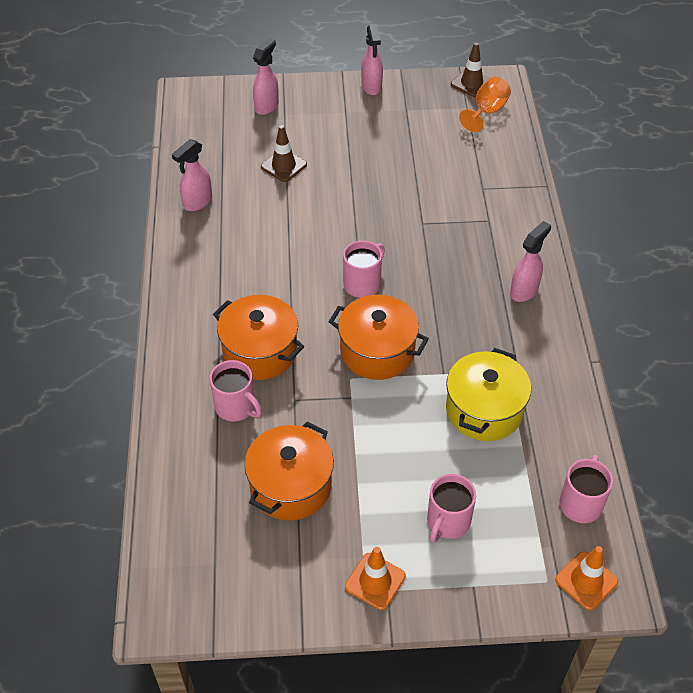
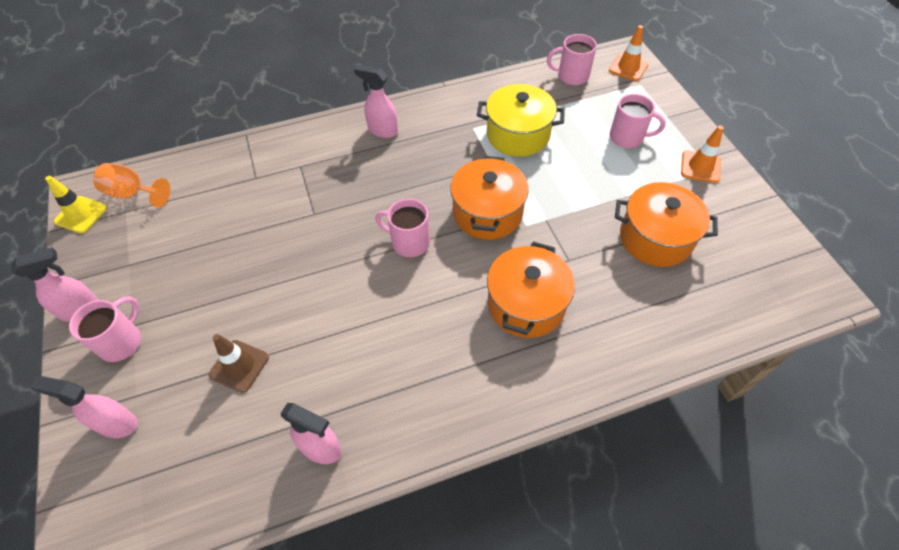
camera: 105 degrees left, 5 degrees up
pink mug [210,360,262,422] -> pink mug moved to [69,296,141,362]
brown traffic cone [451,42,490,97] -> yellow traffic cone [45,176,107,234]

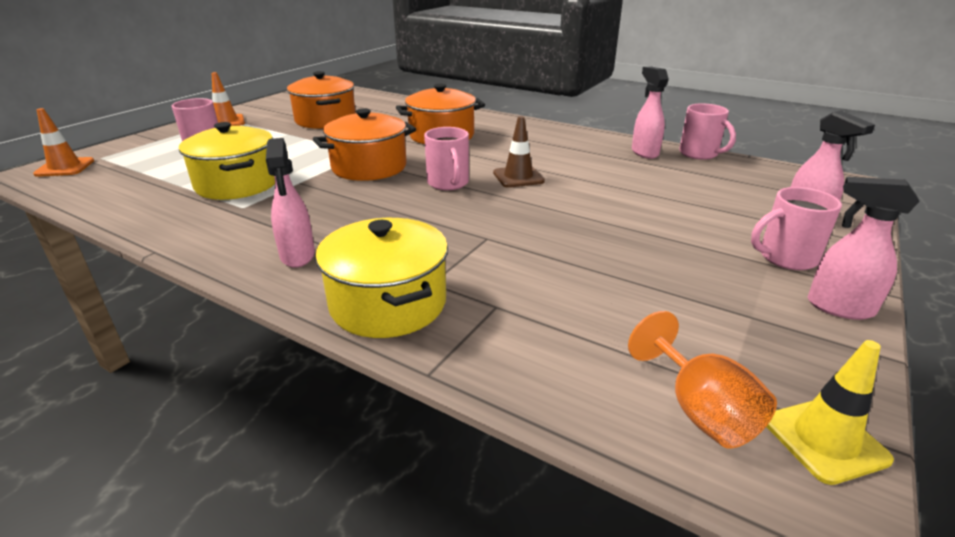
camera: 130 degrees left, 25 degrees down
brown traffic cone [209,334,269,393] -> brown traffic cone moved to [493,116,545,188]
pink mug [547,34,597,85] -> pink mug moved to [679,103,736,160]
none -> yellow pot [315,218,448,338]

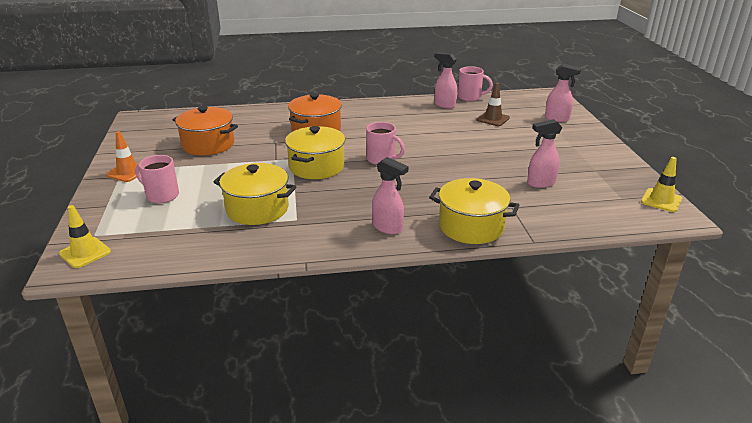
camera: 40 degrees left, 0 degrees up
orange traffic cone [33,108,94,177] -> yellow traffic cone [59,205,111,268]
orange pot [313,108,416,181] -> yellow pot [285,126,345,179]
brown traffic cone [493,116,545,188] -> brown traffic cone moved to [477,83,510,126]
orange goblet [628,311,777,449] -> none
pink mug [751,187,842,270] -> none
pink spray bottle [808,177,920,320] -> pink spray bottle moved to [527,119,562,188]

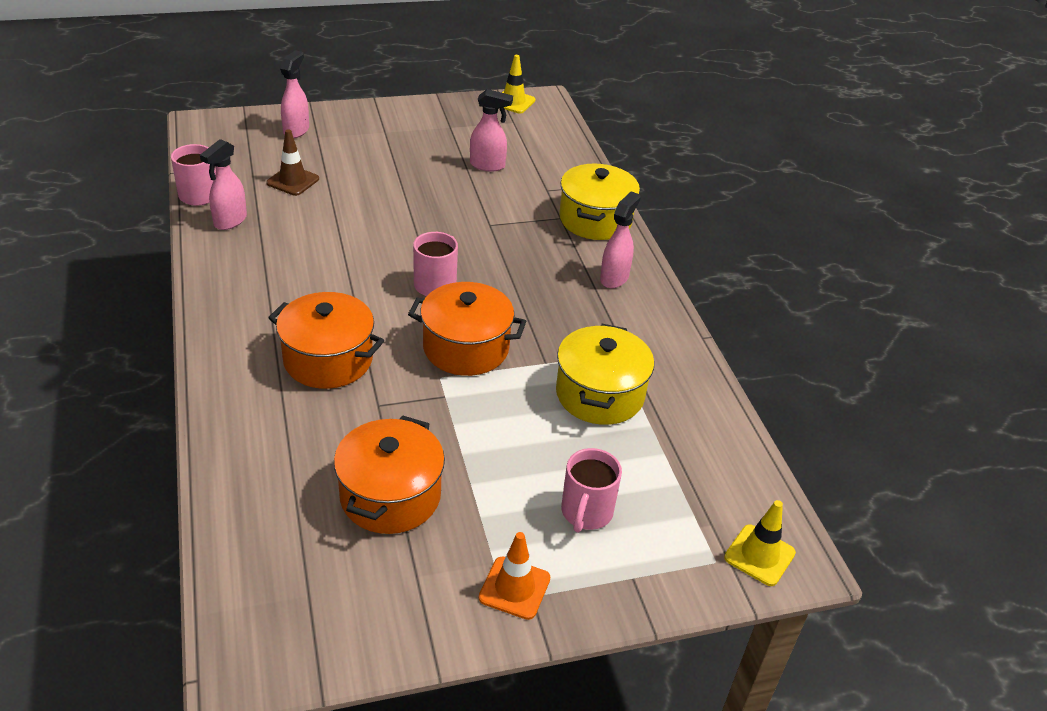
camera: 100 degrees left, 10 degrees up
yellow pot [285,126,345,179] -> orange pot [408,282,526,376]
pink spray bottle [527,119,562,188] -> pink spray bottle turned 60 degrees counterclockwise [470,89,513,171]

